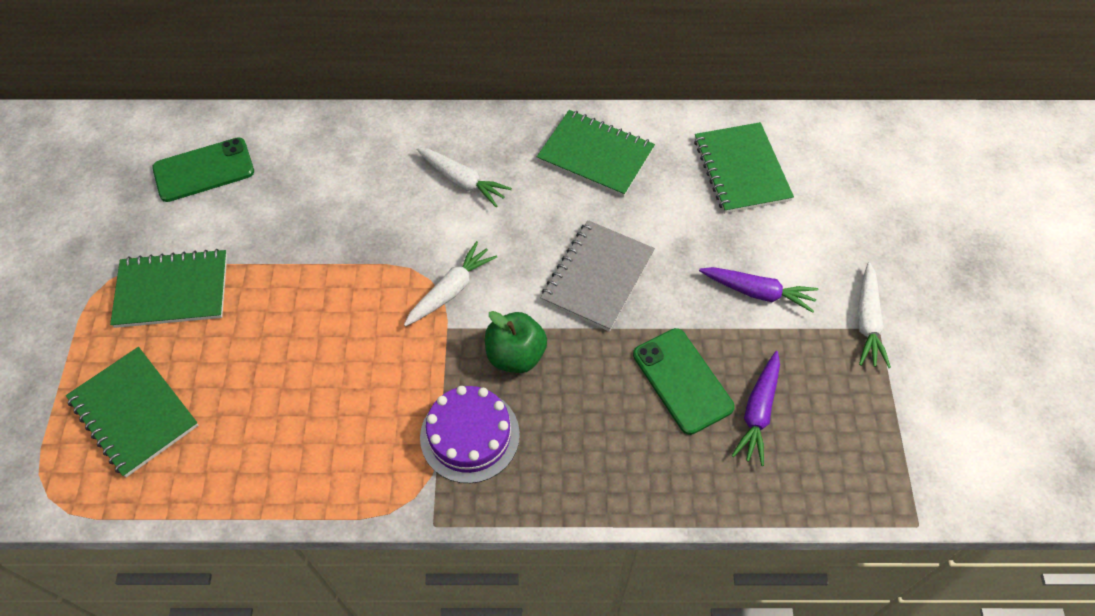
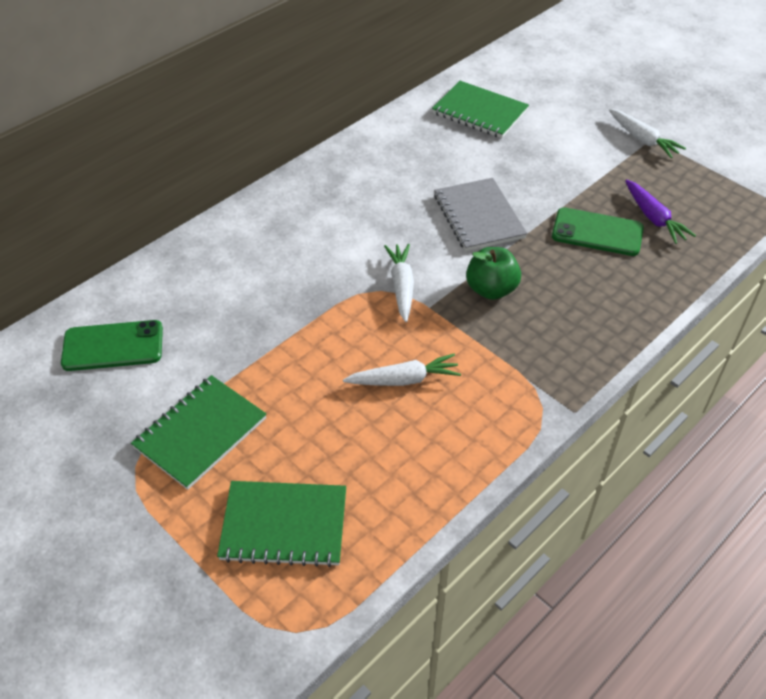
camera: 45 degrees left, 10 degrees down
green phone [152,137,254,202] -> green phone turned 60 degrees clockwise [61,320,163,371]
white carrot [416,147,512,207] -> white carrot moved to [343,354,461,386]
purple cake [420,386,520,483] -> none
green notebook [537,110,655,197] -> none
purple carrot [699,267,818,313] -> none

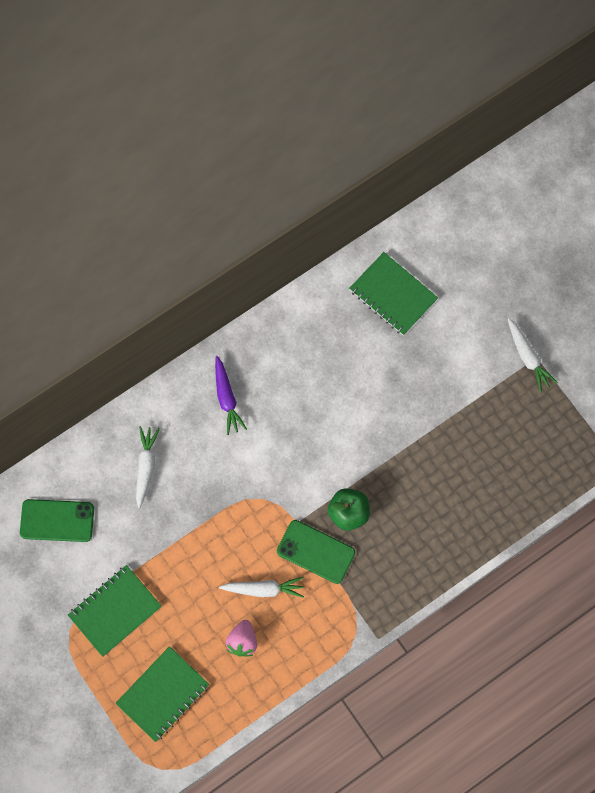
camera: 10 degrees right, 25 degrees up
green notebook [217,481,346,567] -> green notebook turned 60 degrees counterclockwise [115,646,210,742]
white carrot [384,244,414,322] -> white carrot moved to [136,426,160,508]
grey notebook [434,178,527,251] -> none
green phone [552,207,644,256] -> green phone moved to [277,520,355,584]
purple carrot [625,179,696,244] -> purple carrot moved to [215,356,247,435]
none -> pink strawberry [226,620,257,657]

